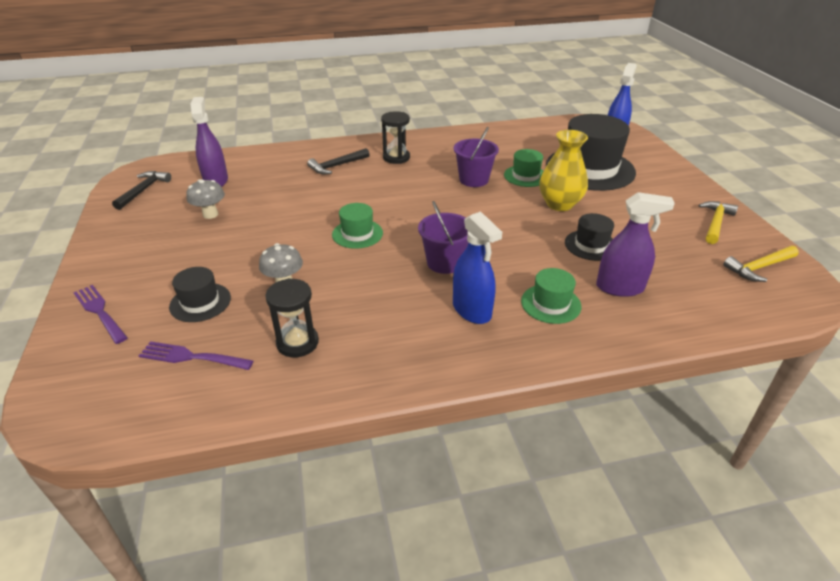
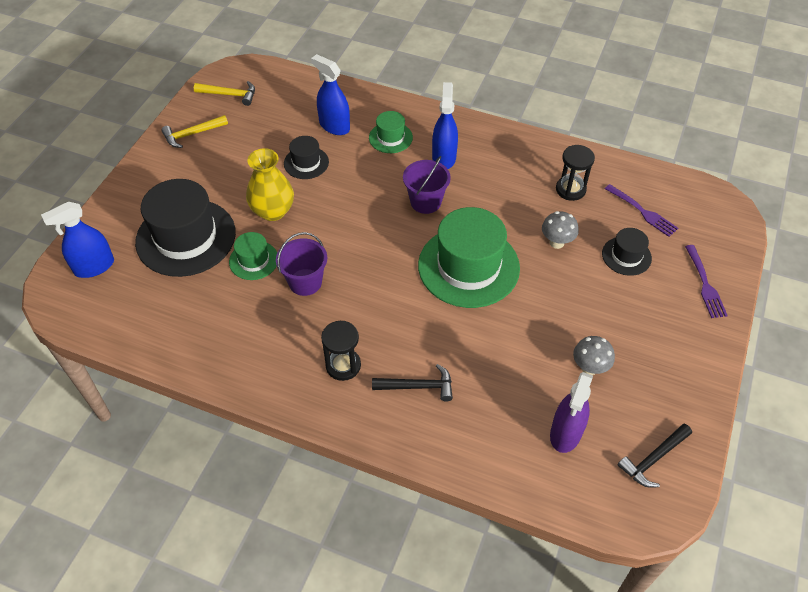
camera: 145 degrees left, 15 degrees up
green hat [332,203,383,249] -> green hat [418,207,520,308], size x2.05
purple spray bottle [596,192,675,297] -> blue spray bottle [311,54,350,135]

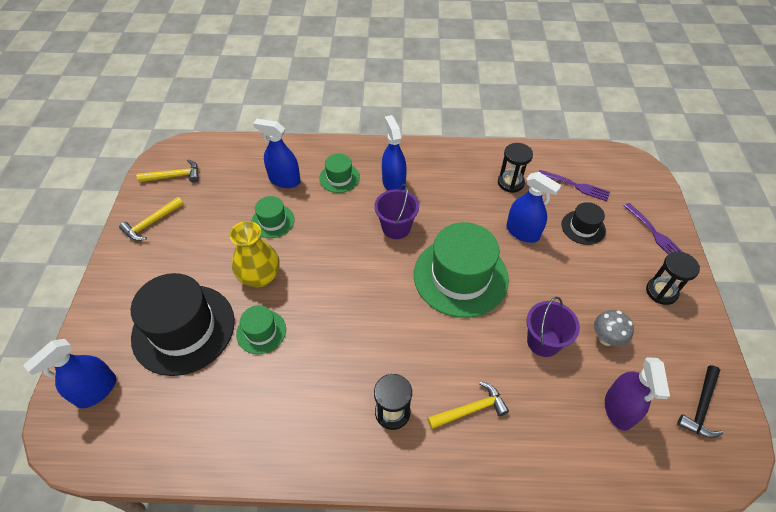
camera: 20 degrees left, 0 degrees up
purple bucket [276,232,327,296] -> purple bucket moved to [526,297,580,357]
black hat [284,136,329,179] -> green hat [251,196,294,238]
black hammer [372,364,453,401] -> yellow hammer [428,381,509,429]
grey mushroom [542,211,579,249] -> blue spray bottle [506,172,562,243]
none -> black hourglass [646,252,700,305]

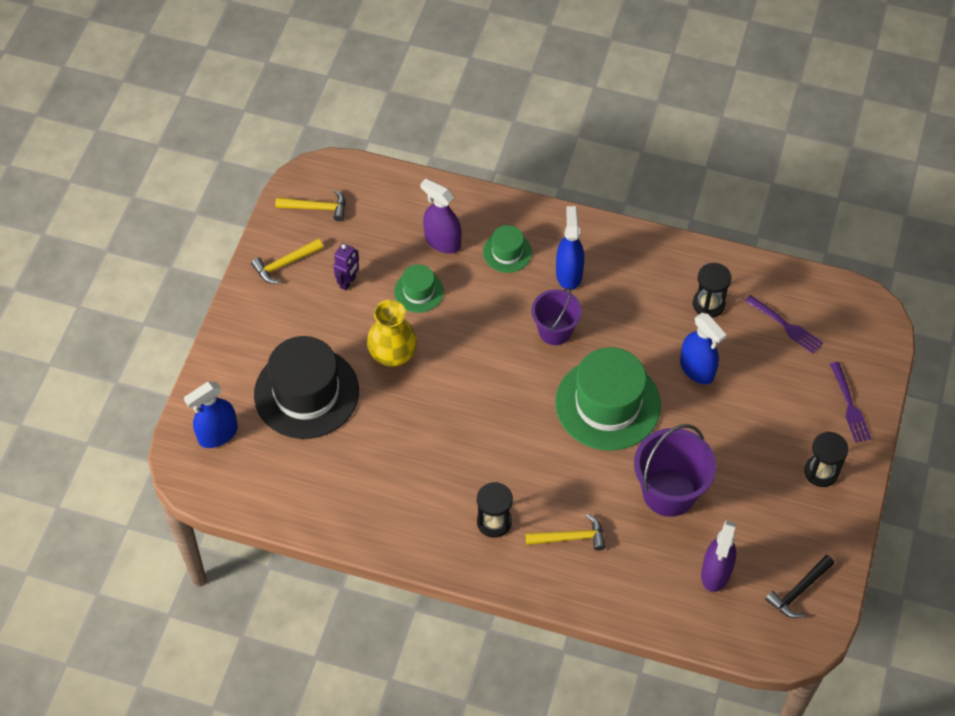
camera: 15 degrees right, 5 degrees up
green hat [236,305,286,354] -> none
blue spray bottle [253,119,301,188] -> purple spray bottle [420,178,461,254]
purple bucket [526,297,580,357] -> purple bucket [634,424,716,517], size x1.53
black hat [562,202,606,245] -> none
grey mushroom [594,310,634,346] -> none
none -> purple robot [333,243,359,291]

